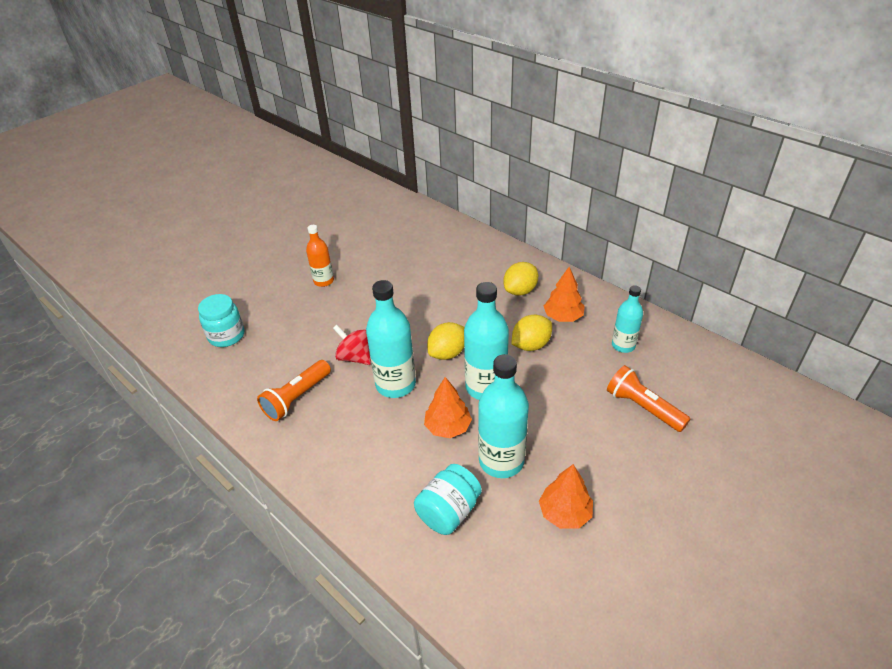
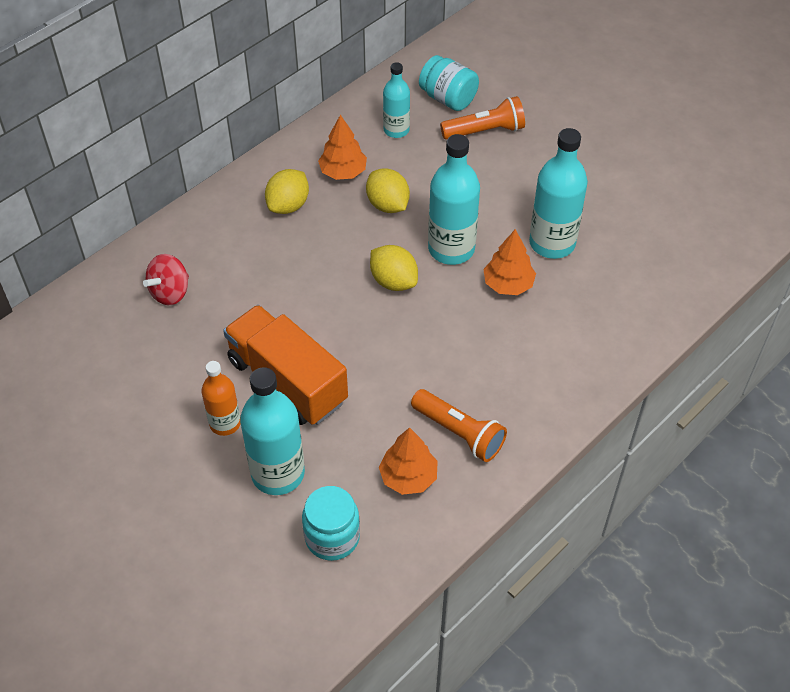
camera: 90 degrees left, 10 degrees up
red spinning top [333,325,371,365] -> red spinning top moved to [143,254,189,305]
turquoise bottle [366,280,416,398] -> turquoise bottle moved to [240,367,305,495]
turquoise jar [414,464,482,535] -> turquoise jar moved to [419,55,479,111]
yellow lemon [503,262,538,296] -> yellow lemon turned 75 degrees clockwise [265,169,309,214]
orange tree [539,464,593,529] -> orange tree moved to [379,427,438,495]
orange flashlight [607,365,690,432] -> orange flashlight turned 150 degrees counterclockwise [440,96,525,140]
none -> orange truck [223,305,348,425]

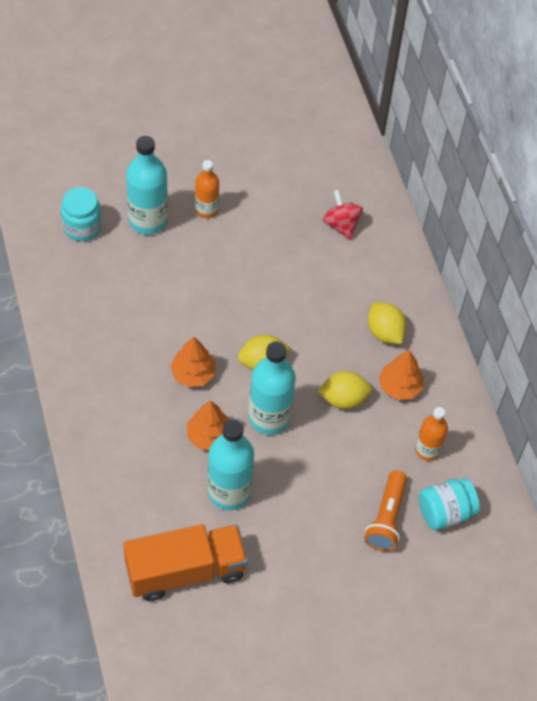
camera: 115 degrees right, 5 degrees up
orange truck [223,305,348,425] -> orange truck moved to [123,524,248,601]
orange tree [379,427,438,495] -> orange tree moved to [170,337,216,387]
turquoise bottle [383,62,410,138] -> orange bottle [415,407,448,461]
orange flashlight [411,389,507,462] -> none

